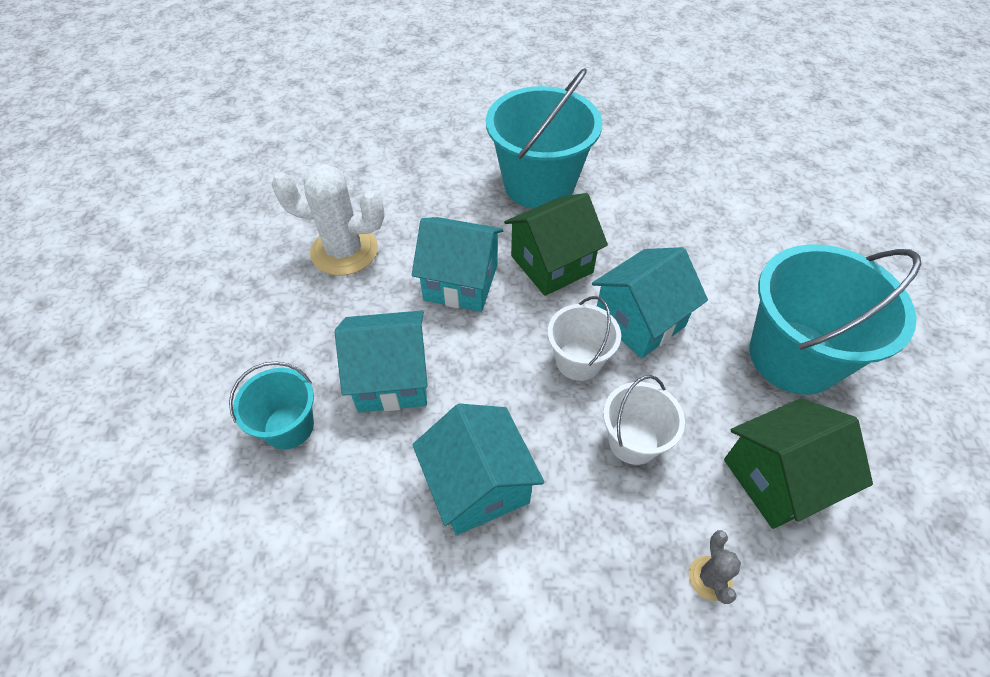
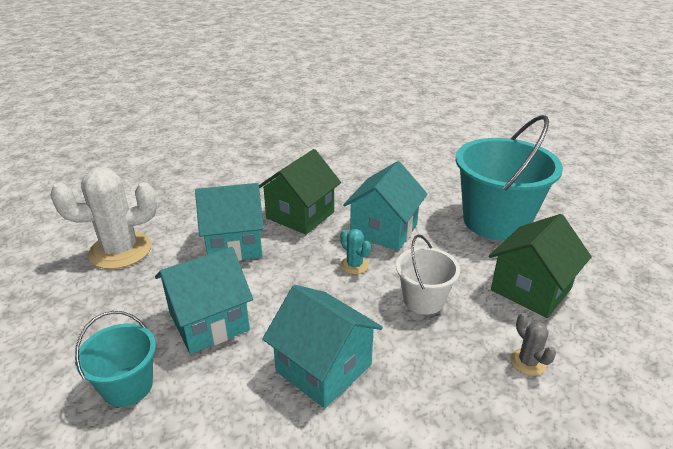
camera: 25 degrees left, 20 degrees down
turquoise bucket [486,68,602,209] -> none
white bucket [548,296,621,381] -> turquoise cactus [340,229,371,274]

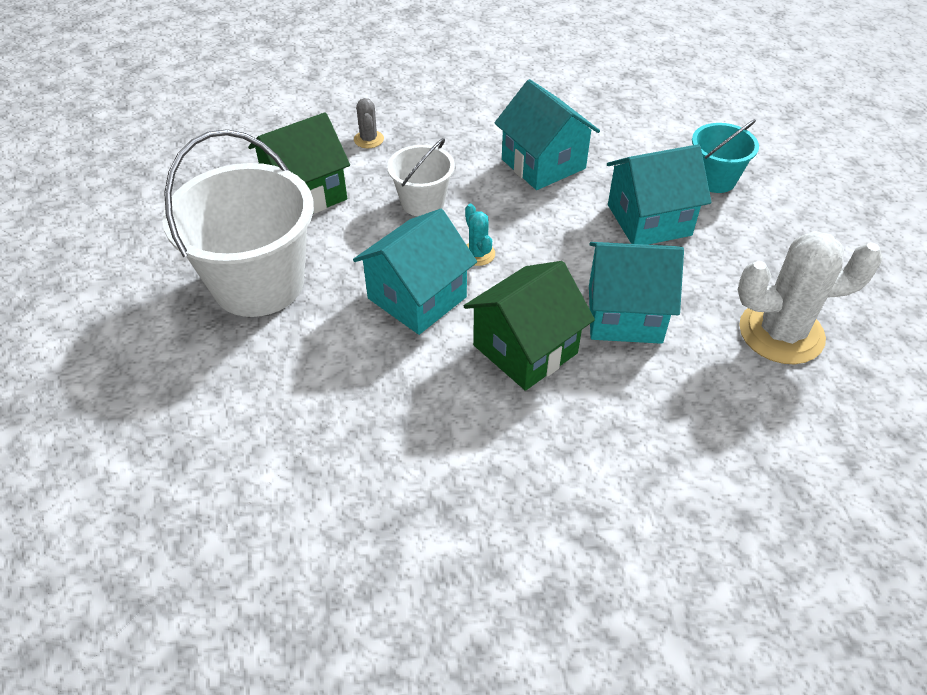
camera: 165 degrees left, 15 degrees up
turquoise bucket [456,115,563,241] -> white bucket [162,129,314,317]

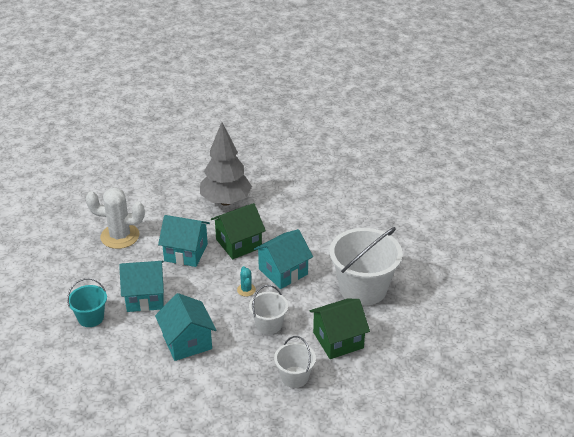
camera: 170 degrees left, 10 degrees down
grey cactus [354,98,384,148] -> white bucket [274,336,316,388]
none -> grey tree [200,122,252,206]

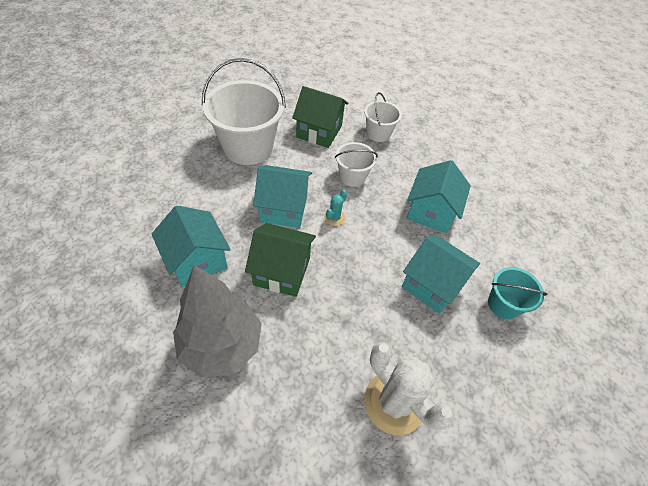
camera: 140 degrees left, 15 degrees up
turquoise house [158,215,210,267] -> turquoise house moved to [152,206,231,287]

